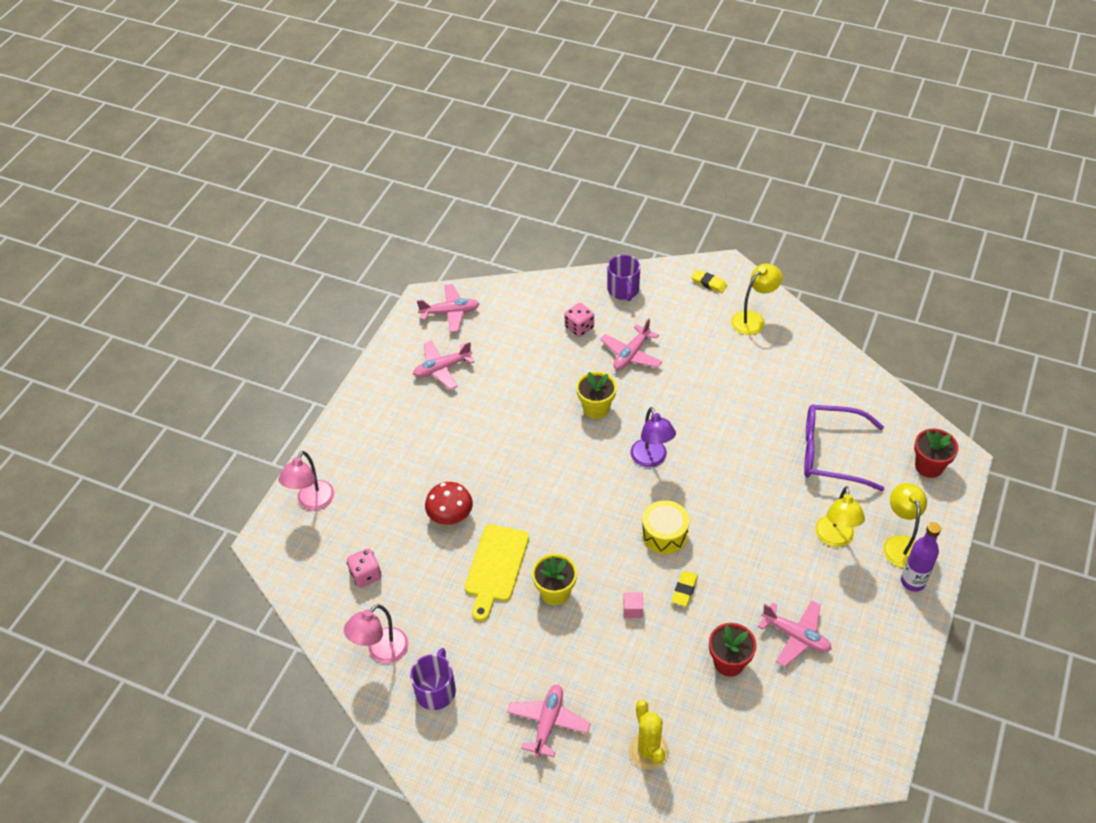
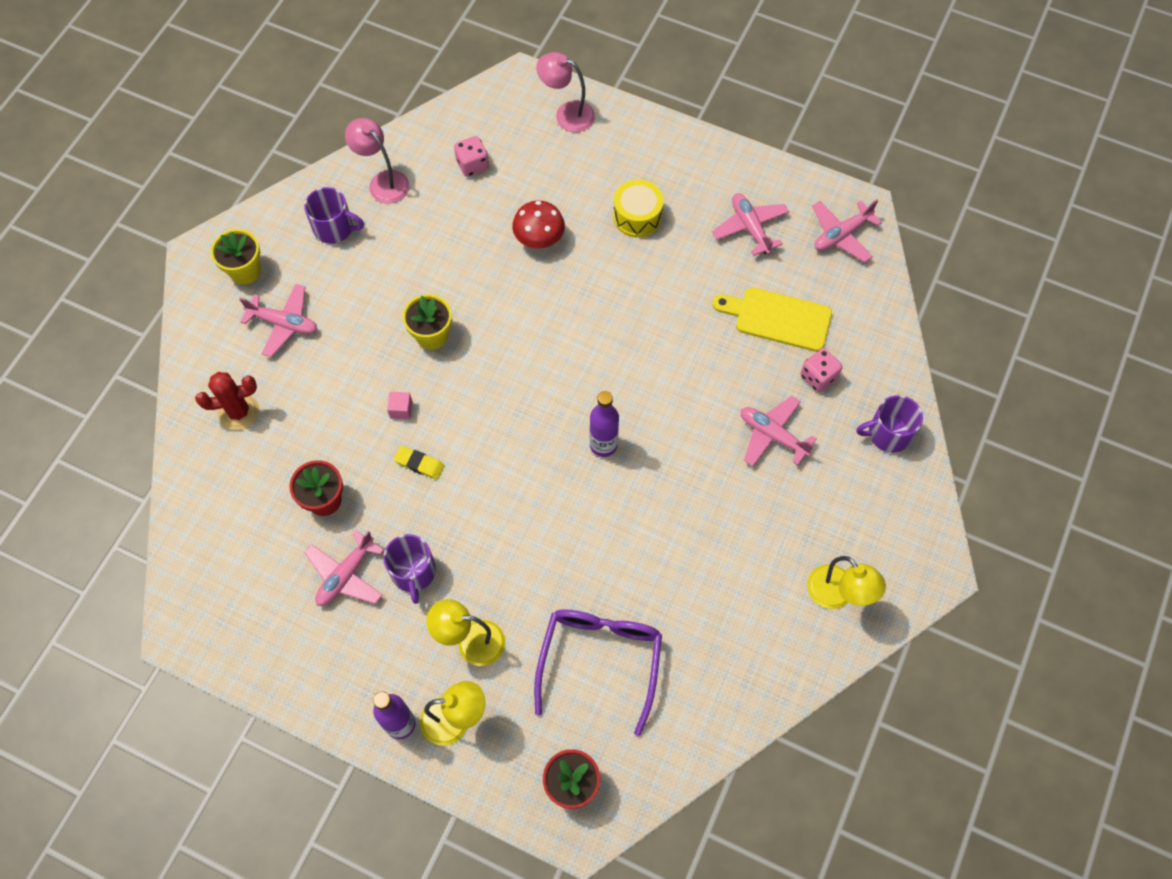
camera: 90 degrees right, 15 degrees up
pink plane [417,284,479,333] -> pink plane turned 60 degrees clockwise [812,200,882,262]
yellow cutting board [465,525,529,621] -> yellow cutting board moved to [712,287,832,352]
yellow flower pot [576,371,617,419] -> yellow flower pot moved to [211,229,261,284]
yellow cactus [628,700,669,770] -> red cactus [195,372,259,430]
purple lamp [631,407,676,467] -> purple bottle [589,391,619,457]
yellow drum [642,500,689,554] -> yellow drum moved to [613,179,664,237]
yellow eraser [691,270,727,293] -> none
none -> purple mug [383,534,436,604]

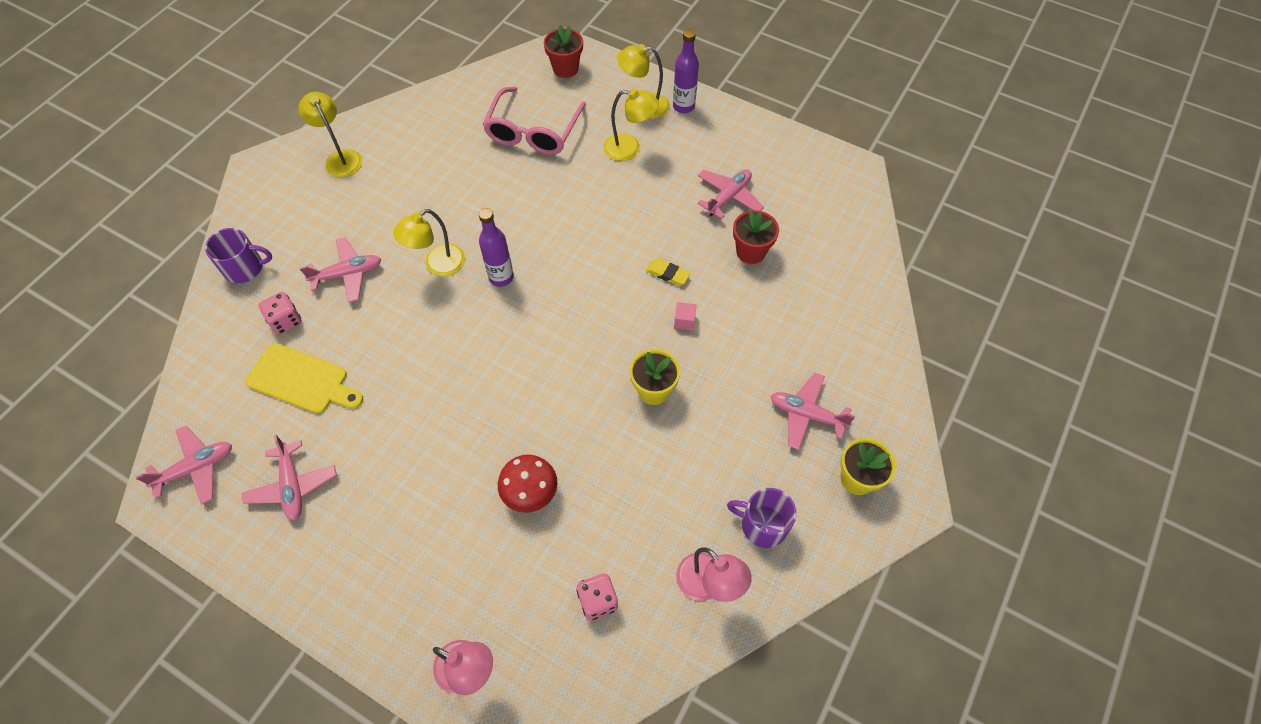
camera: 175 degrees left, 5 degrees down
red cactus [195,372,259,430] -> none
purple mug [383,534,436,604] -> none
purple glasses [534,609,662,736] -> pink glasses [483,87,586,155]
yellow drum [613,179,664,237] -> none
pink plane [741,396,817,466] -> pink plane turned 60 degrees counterclockwise [300,237,381,303]
none -> yellow lamp [393,209,465,276]

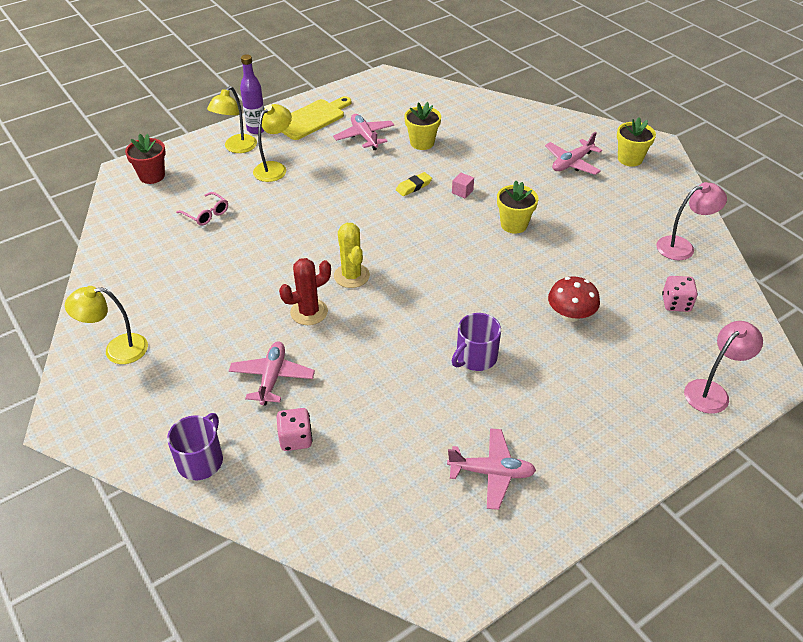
camera: 65 degrees left, 15 degrees down
pink plane [136,425,232,505] -> none
yellow cutting board [245,343,363,414] -> yellow cutting board moved to [282,96,352,140]
yellow lamp [393,209,465,276] -> red cactus [279,258,331,325]
purple bottle [479,208,514,287] -> yellow cactus [334,223,370,288]
pink glasses [483,87,586,155] -> pink glasses [176,192,228,226], size x0.49
purple mug [727,488,797,548] -> purple mug moved to [452,313,501,371]
red flower pot [733,209,779,264] -> yellow flower pot [404,102,441,150]

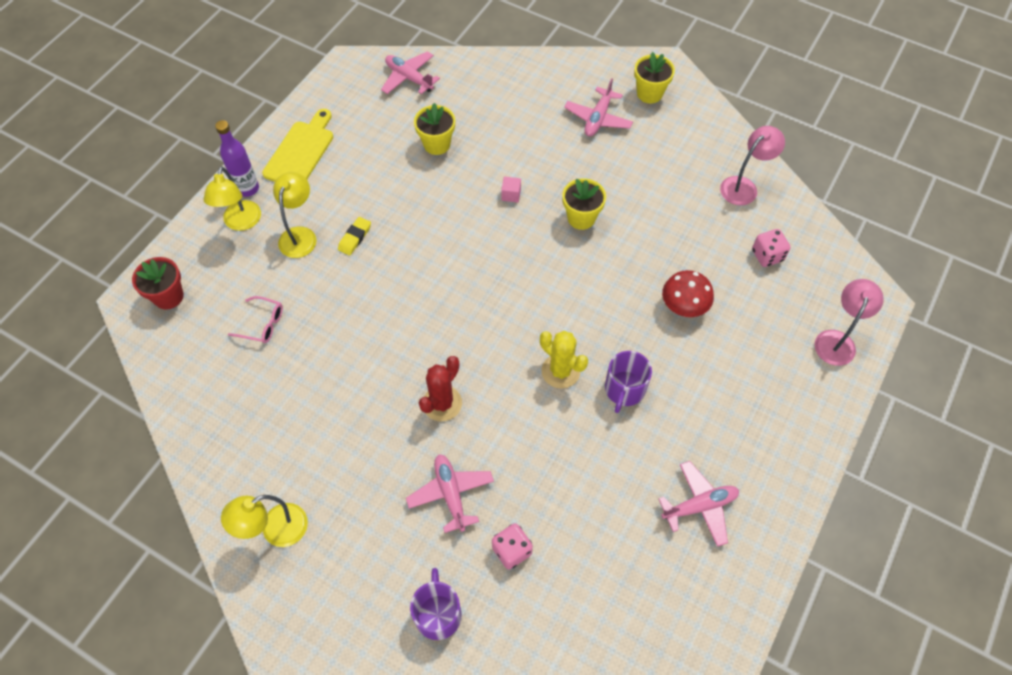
camera: 25 degrees left, 15 degrees up
pink plane [333,114,394,150] -> pink plane moved to [381,51,440,94]
yellow cactus [334,223,370,288] -> yellow cactus moved to [540,331,588,389]
yellow eraser [396,172,432,196] -> yellow eraser moved to [338,217,371,256]

